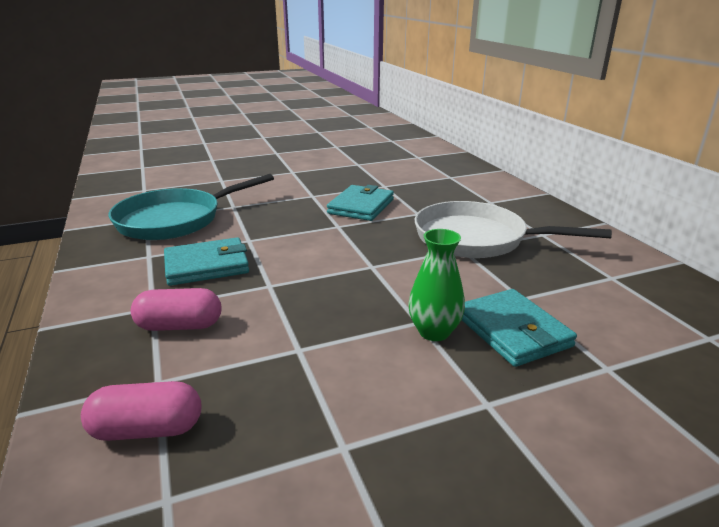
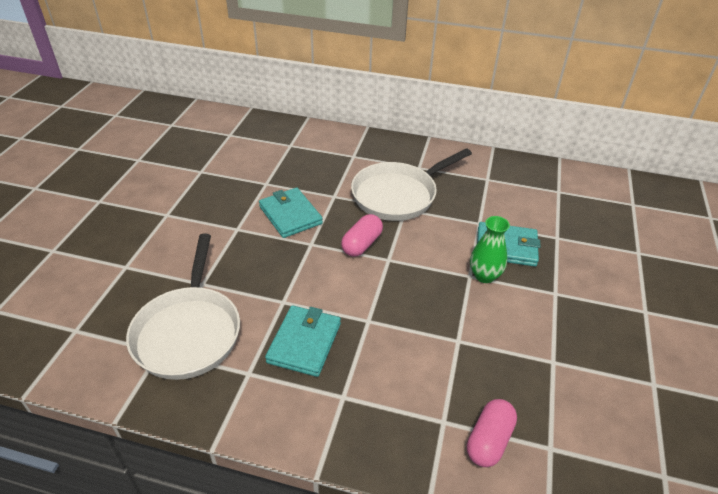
camera: 55 degrees left, 15 degrees up
turquoise pan [109,174,274,240] -> white pan [126,234,240,380]
pink capsule [131,288,222,331] -> pink capsule moved to [341,214,383,257]

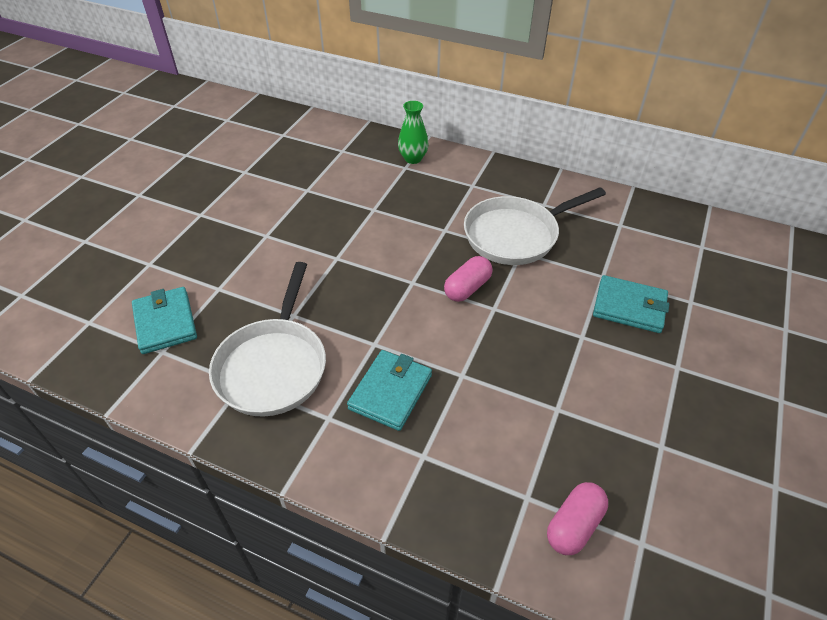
camera: 10 degrees right, 5 degrees up
turquoise wallet [259,188,323,238] -> turquoise wallet moved to [132,287,197,354]
green vase [470,216,510,283] -> green vase moved to [398,101,429,164]

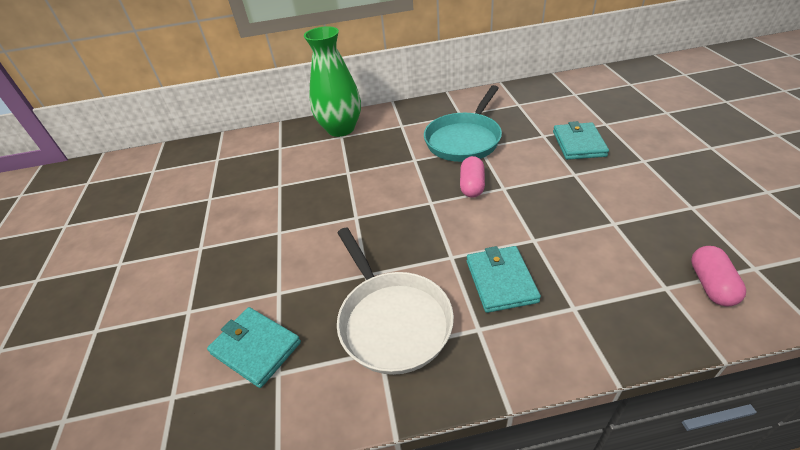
camera: 30 degrees left, 5 degrees down
green vase [398,101,429,164] -> green vase [304,26,361,137], size x1.89
white pan [464,187,606,265] -> turquoise pan [424,85,502,162]
turquoise wallet [593,275,669,333] -> turquoise wallet turned 75 degrees counterclockwise [553,121,609,160]

